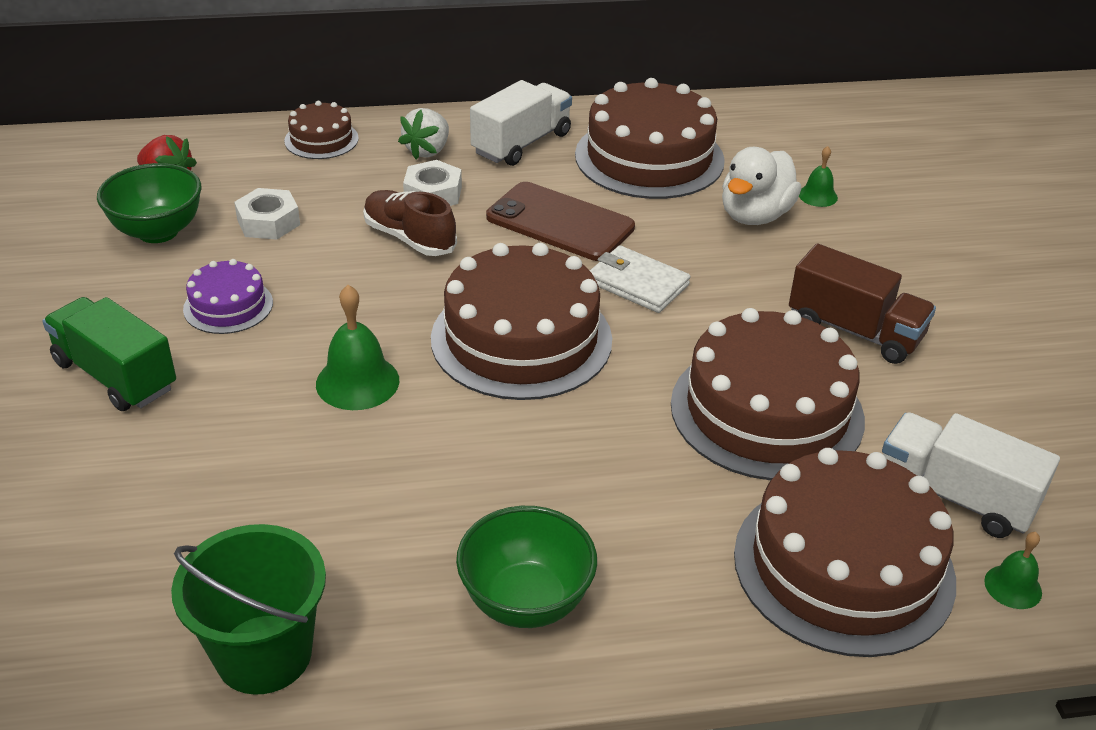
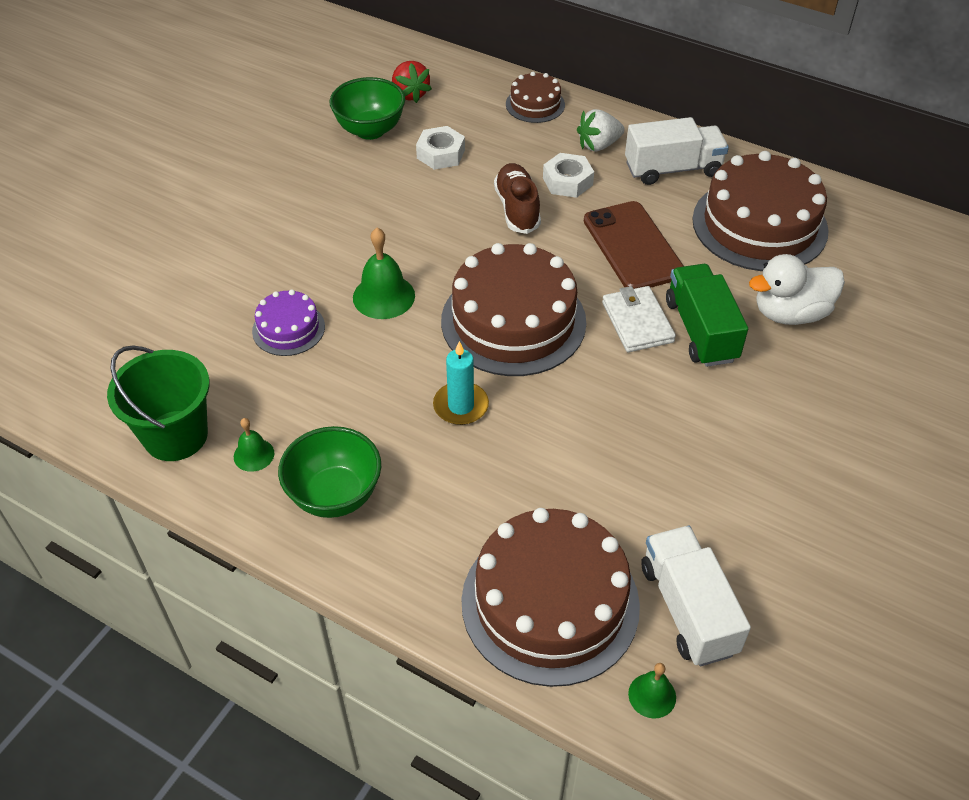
camera: 40 degrees right, 10 degrees up
green truck [42,297,176,411] -> green truck moved to [666,264,748,367]
purple cake [183,259,273,334] -> purple cake moved to [252,290,325,356]
brown cake [671,308,865,480] -> none
brown truck [789,244,936,364] -> none
green bell [799,146,838,207] -> green bell moved to [234,418,274,472]
none -> turquoise candle [433,341,489,425]

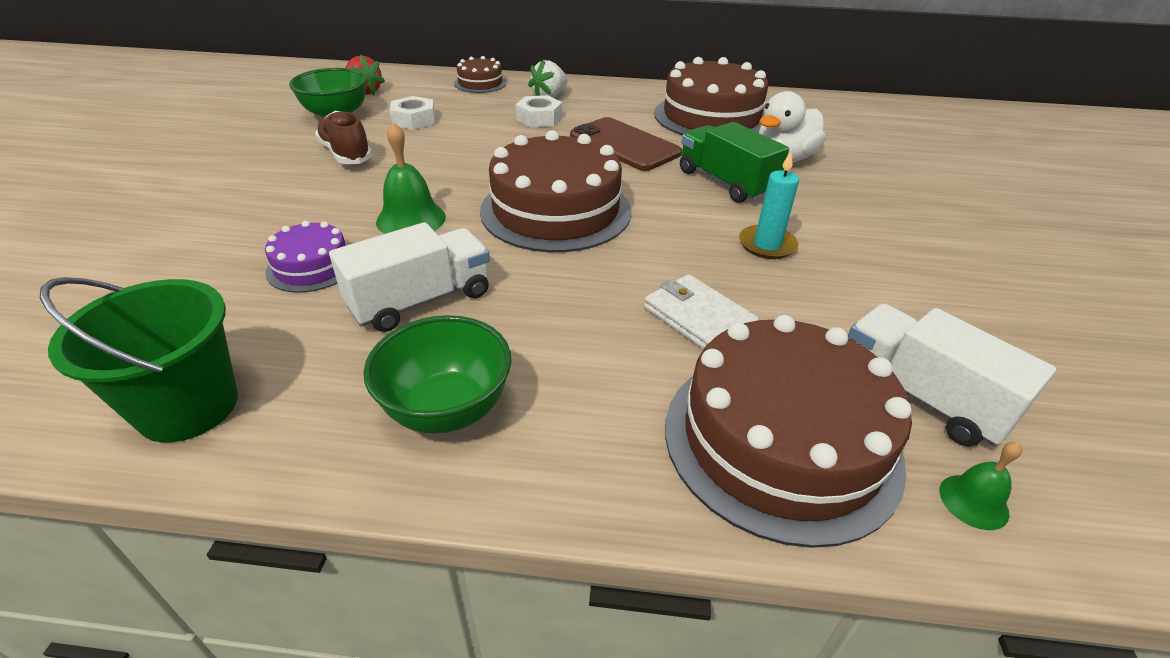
camera: 25 degrees left, 10 degrees down
green bell [234,418,274,472] -> none
turquoise candle [433,341,489,425] -> turquoise candle moved to [739,151,799,259]
brown shoe [494,163,541,234] -> brown shoe moved to [315,111,372,164]
white wallet [602,286,676,352] -> white wallet moved to [644,274,759,349]
white truck [625,117,729,185] -> white truck moved to [329,222,490,332]

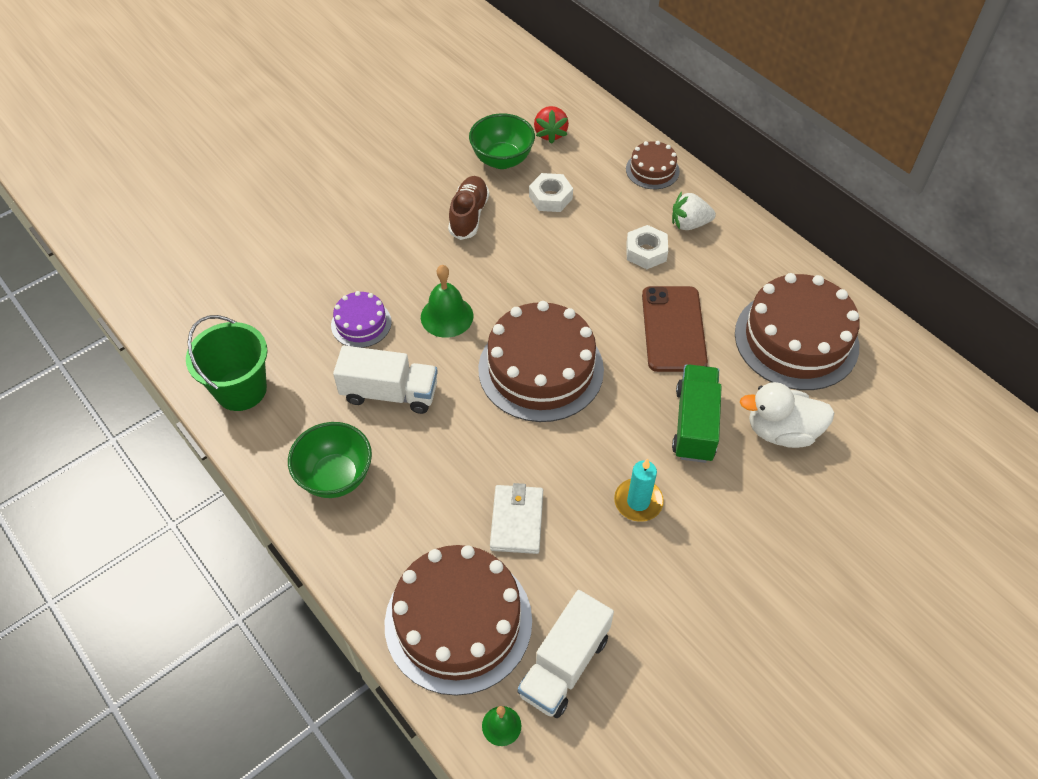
camera: 45 degrees right, 15 degrees up
white truck [848,304,1056,447] -> white truck turned 150 degrees counterclockwise [517,590,614,718]

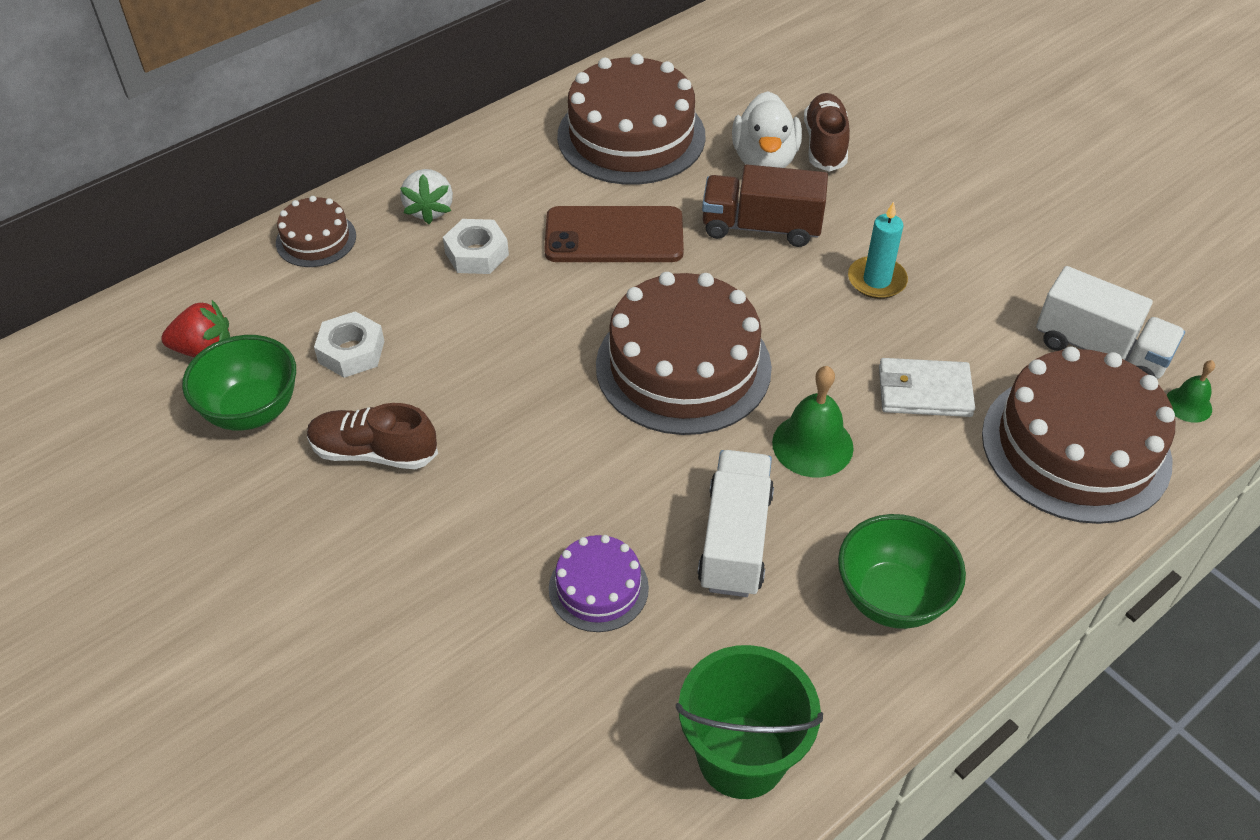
camera: 90 degrees left, 5 degrees down
green bell [421,265,473,338] -> green bell moved to [772,366,854,477]
green truck [672,365,722,463] -> brown truck [702,165,828,247]
none -> brown shoe [804,93,850,172]

